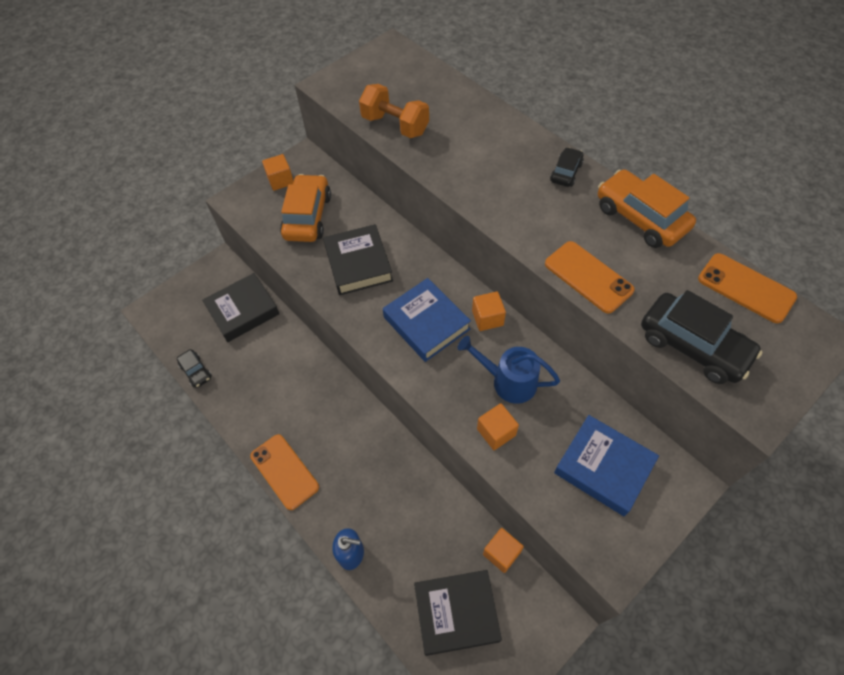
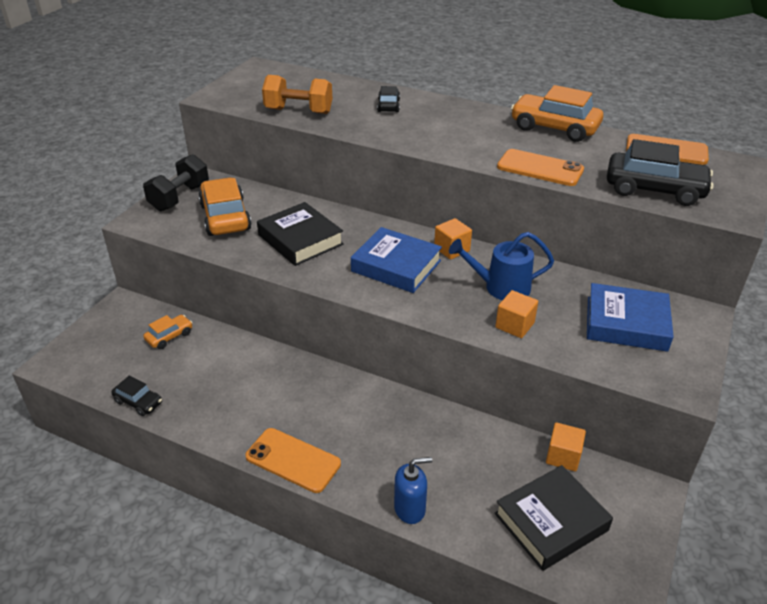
camera: 25 degrees left, 20 degrees down
black book [202,273,280,342] -> orange car [143,315,193,349]
orange cube [262,154,293,191] -> black dumbbell [143,154,209,211]
black car [550,147,584,187] -> black car moved to [377,86,400,112]

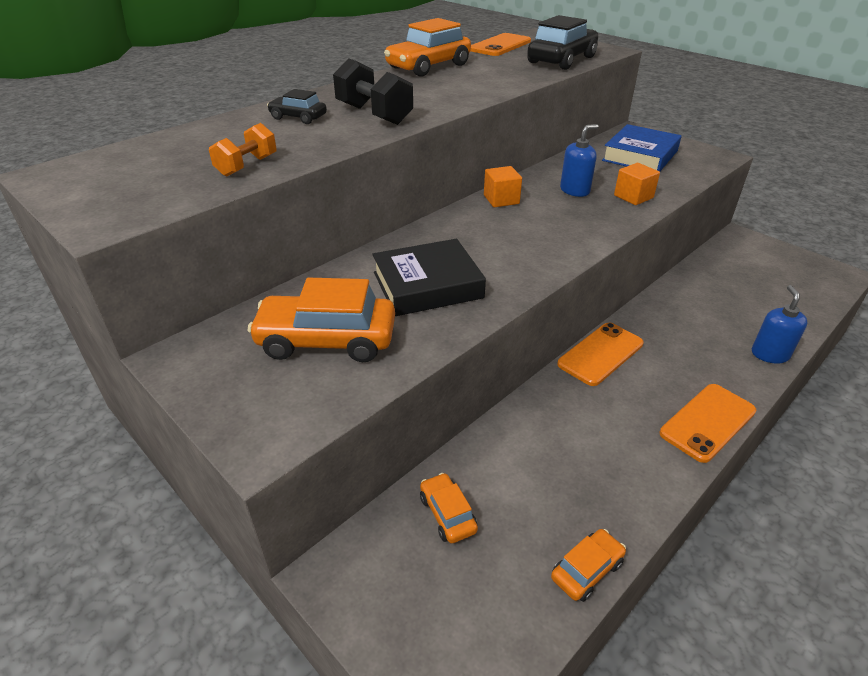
camera: 70 degrees left, 0 degrees up
black car [111,376,162,416] -> orange car [551,529,626,602]
black dumbbell [143,154,209,211] -> black dumbbell moved to [333,58,413,125]
orange dumbbell [262,75,332,114] -> orange dumbbell [209,123,277,177], size x0.64
blue book [351,227,442,293] -> none
blue watering can [449,232,554,300] -> blue soap dispenser [560,124,598,197]
black book [495,465,613,571] -> none
orange phone [497,149,584,186] -> orange phone moved to [557,323,644,386]
orange cube [546,422,586,471] -> none

